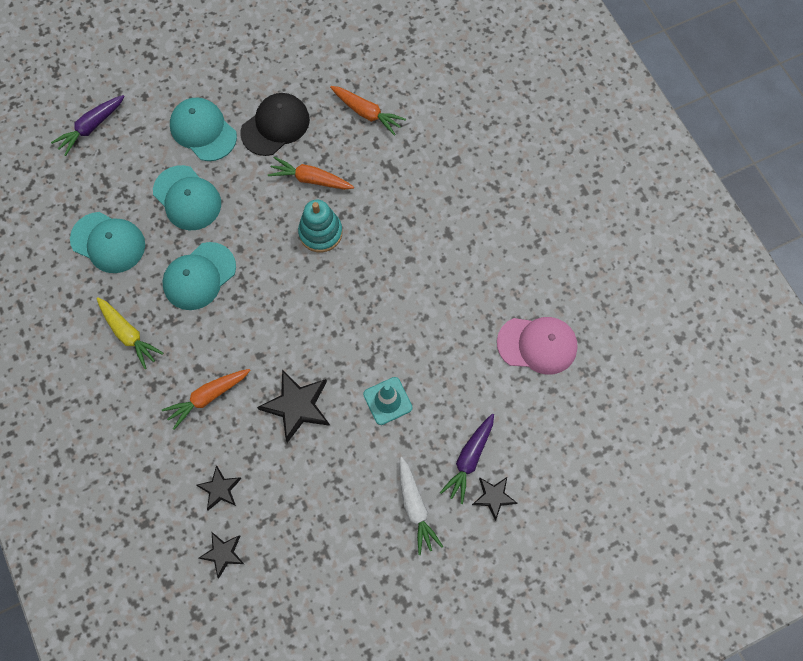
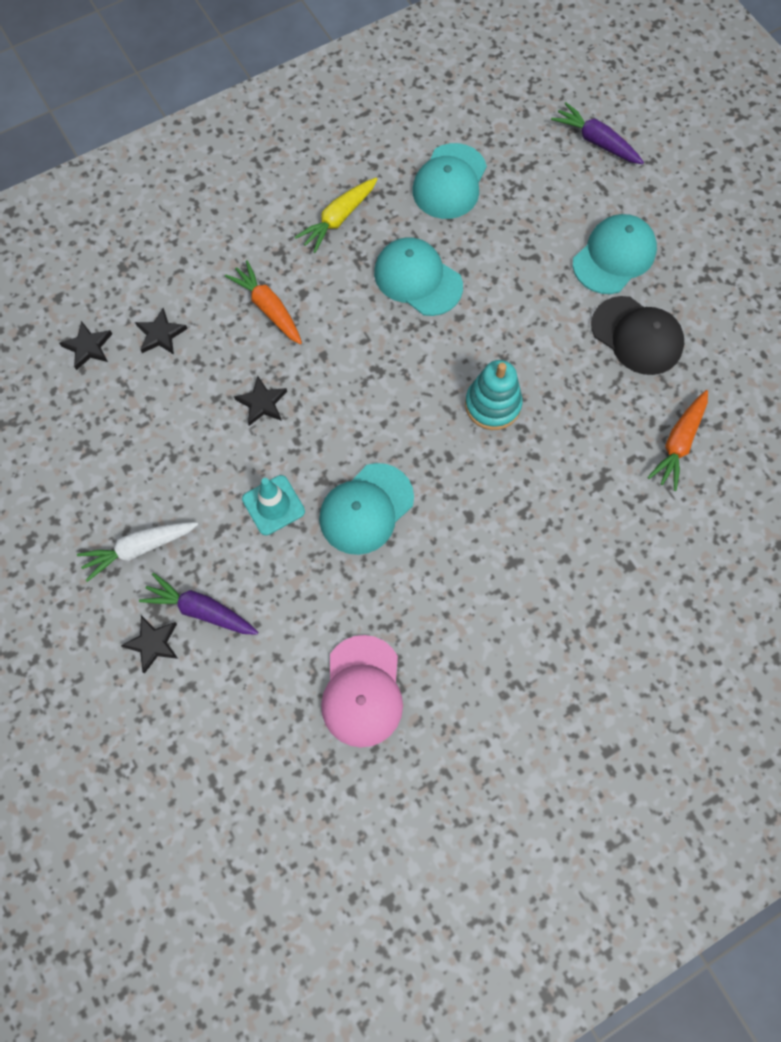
camera: 85 degrees right, 0 degrees up
turquoise cap [153,165,221,230] -> turquoise cap moved to [319,463,414,555]
black star [257,370,330,443] -> black star [234,376,287,426], size x0.59
orange carrot [268,157,354,190] -> none

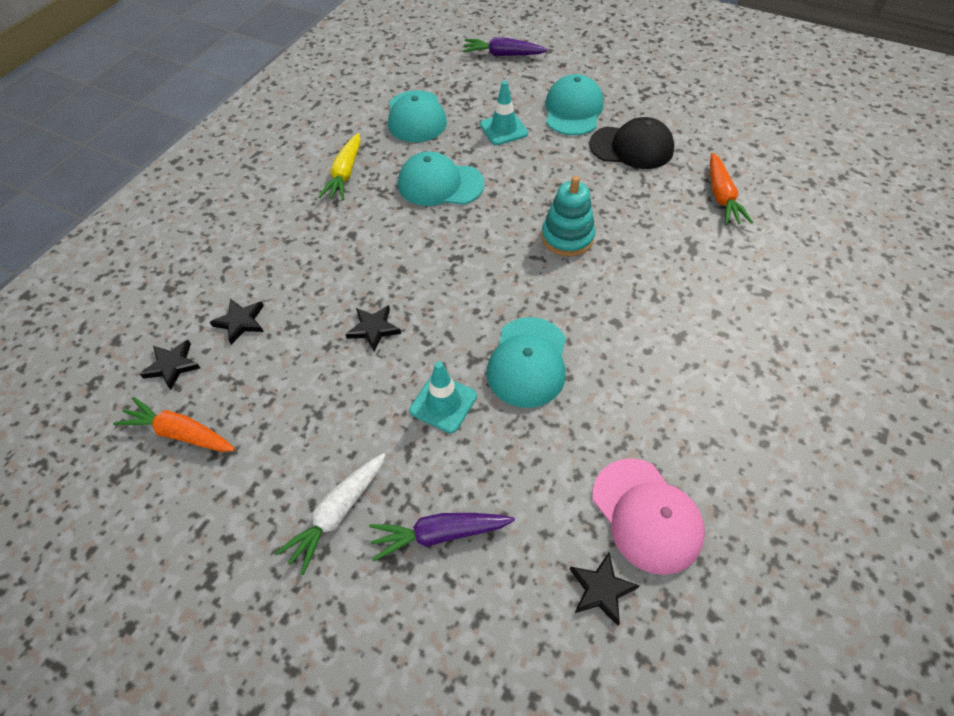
camera: 30 degrees left, 15 degrees down
black star [121,615,178,674] -> black star moved to [570,553,639,625]
orange carrot [225,260,302,344] -> orange carrot moved to [113,397,235,452]
none -> turquoise traffic cone [480,81,528,145]

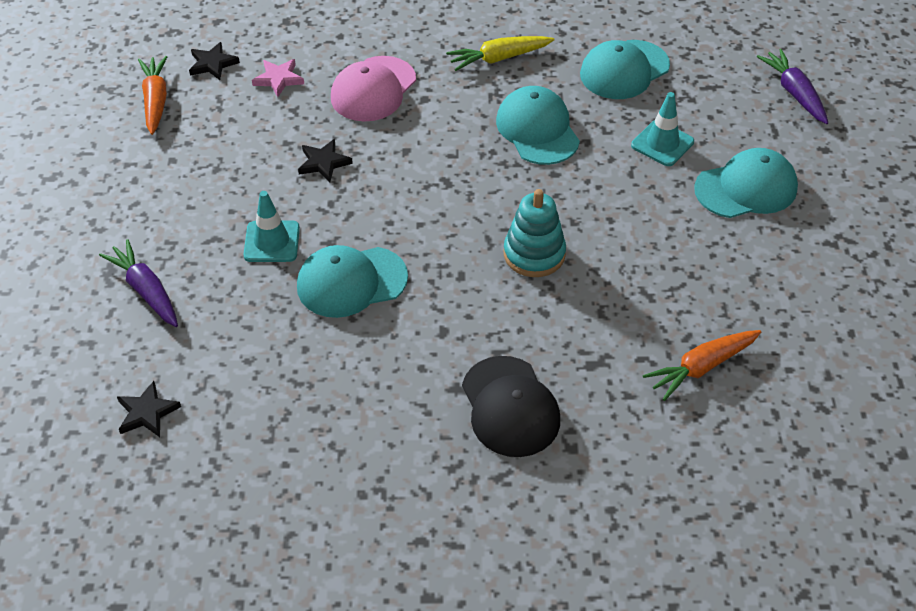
camera: 60 degrees right, 5 degrees down
black star [210,299,264,345] -> pink star [252,59,304,97]
white carrot [275,453,386,575] -> none
black cap [589,117,674,169] -> black cap moved to [462,356,560,457]
pink cap [593,458,705,575] -> pink cap moved to [331,56,416,121]

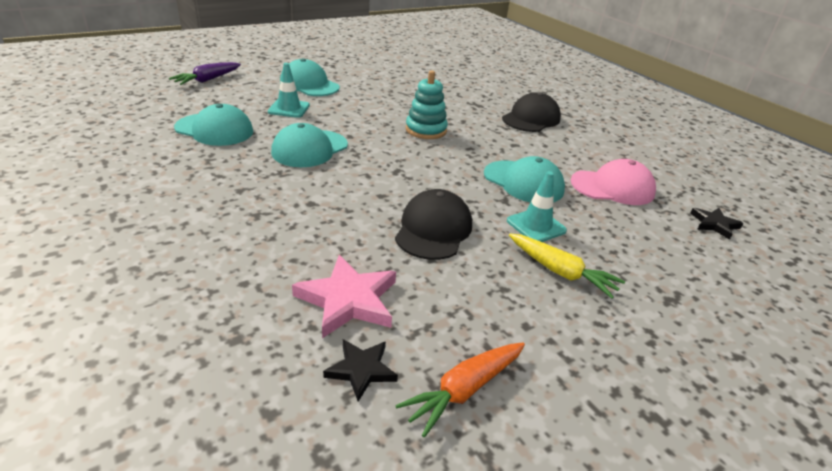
camera: 125 degrees left, 15 degrees down
purple carrot [99,239,178,327] -> none
pink star [252,59,304,97] -> pink star [292,255,396,338], size x1.68
black star [298,139,353,182] -> black cap [395,189,472,260]
pink cap [331,56,416,121] -> pink cap moved to [571,159,656,205]
yellow carrot [446,36,555,71] -> yellow carrot moved to [509,234,625,299]
orange carrot [643,330,761,401] -> none

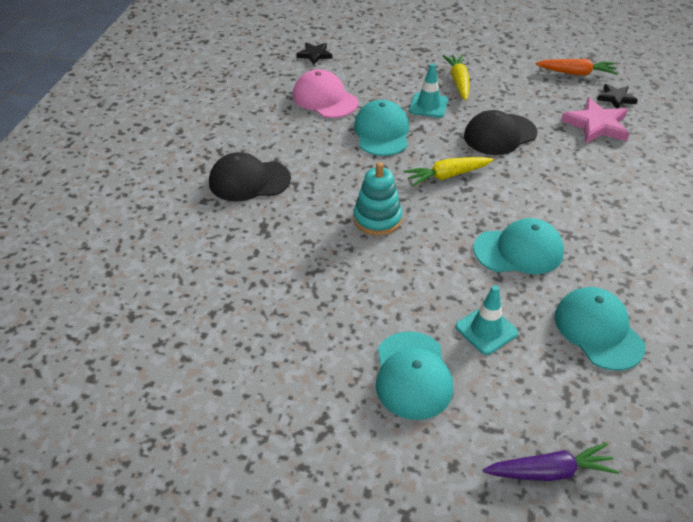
camera: 130 degrees left, 10 degrees up
none -> yellow carrot [404,157,494,186]

